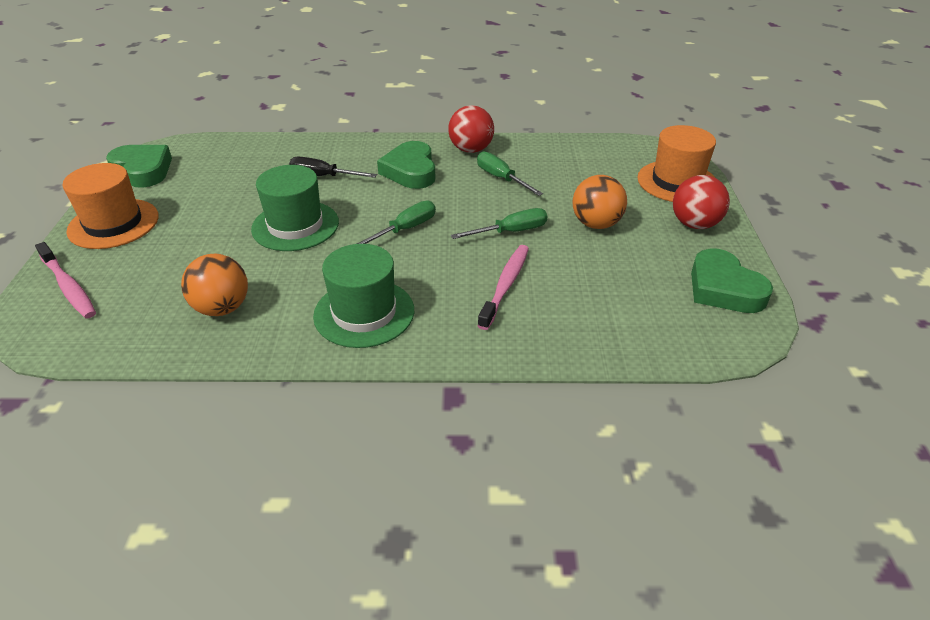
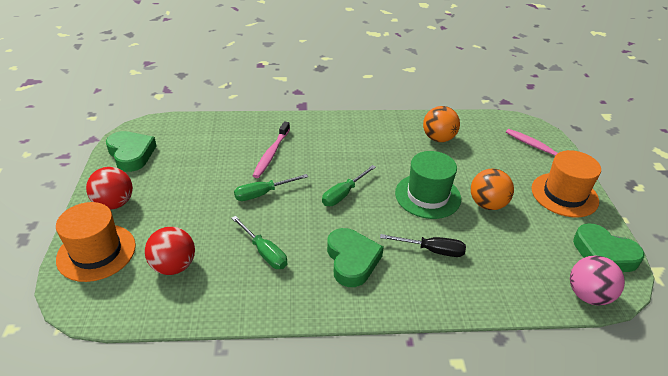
camera: 175 degrees right, 0 degrees up
green hat [313,244,414,348] -> none
red ball [448,105,494,153] -> red ball moved to [145,227,195,275]
orange ball [573,175,627,229] -> orange ball moved to [471,169,514,210]
none -> pink ball [570,255,625,306]

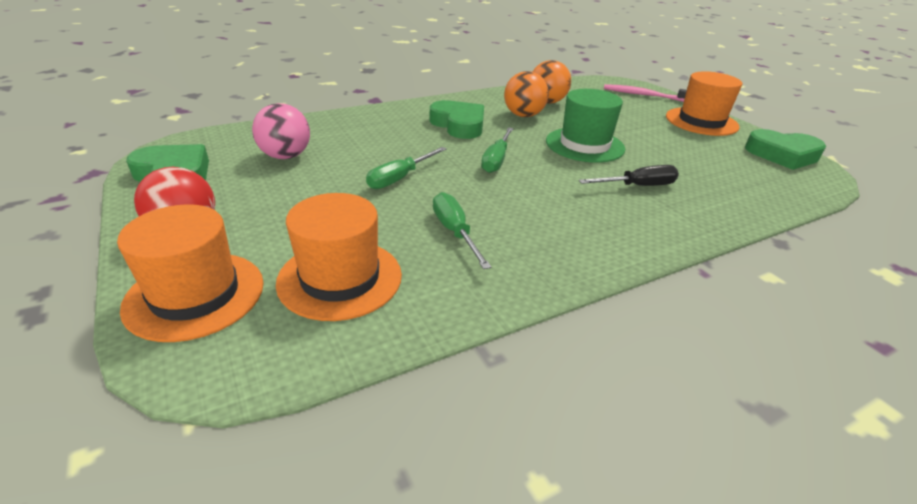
camera: 25 degrees left, 5 degrees down
red ball [145,227,195,275] -> orange hat [276,193,402,321]
green screwdriver [231,216,287,269] -> green screwdriver turned 135 degrees counterclockwise [433,192,491,269]
pink toothbrush [252,121,290,178] -> none
green heart [327,228,384,287] -> green heart moved to [430,100,484,139]
orange ball [471,169,514,210] -> orange ball moved to [504,71,549,117]
pink ball [570,255,625,306] -> pink ball moved to [252,103,310,159]

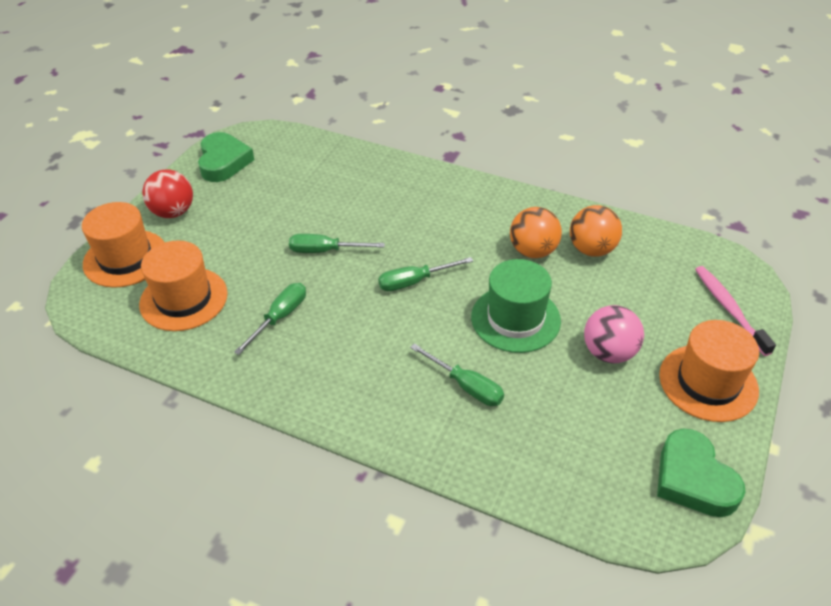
camera: 55 degrees right, 10 degrees up
pink ball [252,103,310,159] -> pink ball moved to [584,305,644,363]
green heart [430,100,484,139] -> none
black screwdriver [579,165,679,186] -> green screwdriver [410,343,504,406]

